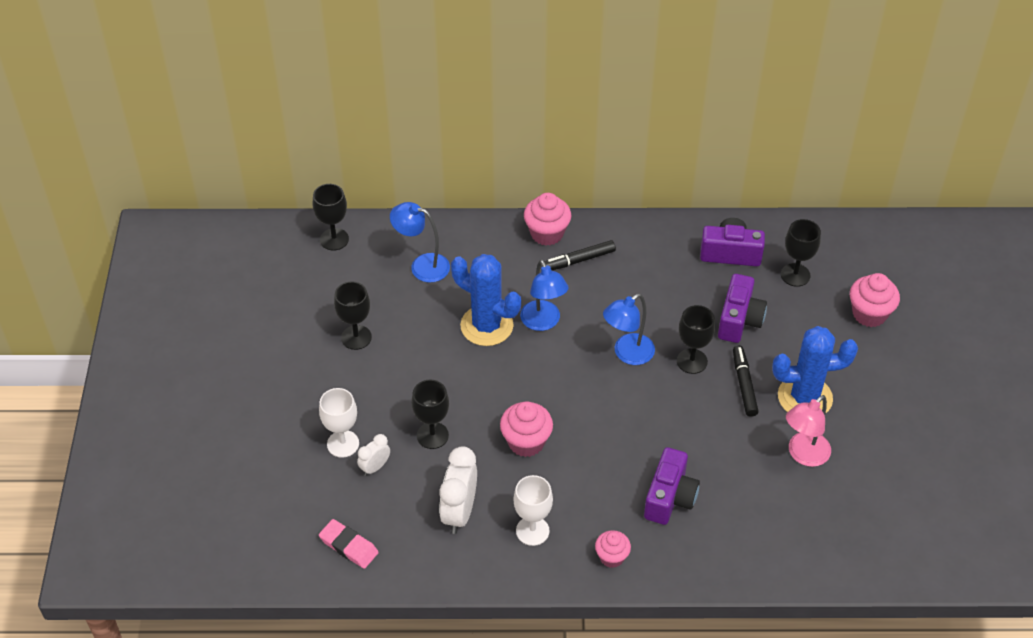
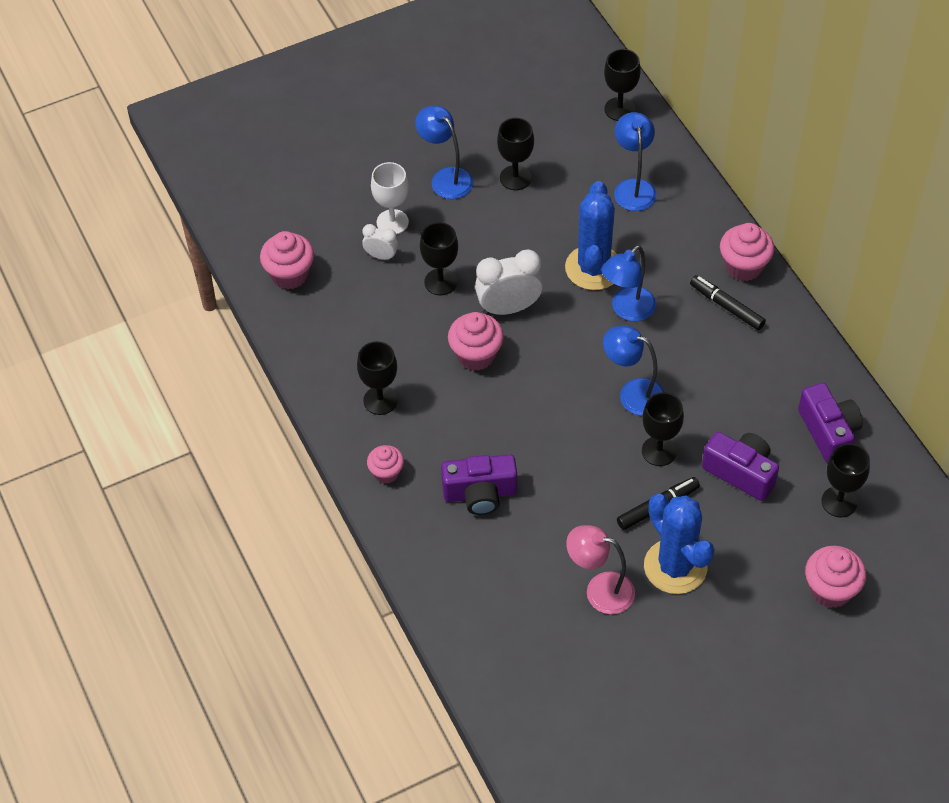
camera: 65 degrees right, 5 degrees up
pink eraser [319,519,379,569] -> pink cupcake [260,231,314,289]
white clock [439,446,477,534] -> white clock moved to [475,250,543,315]
white goblet [513,475,553,546] -> black goblet [357,341,398,415]
purple camera [718,274,767,343] -> purple camera turned 135 degrees counterclockwise [702,432,779,501]
none -> blue lamp [415,106,473,199]

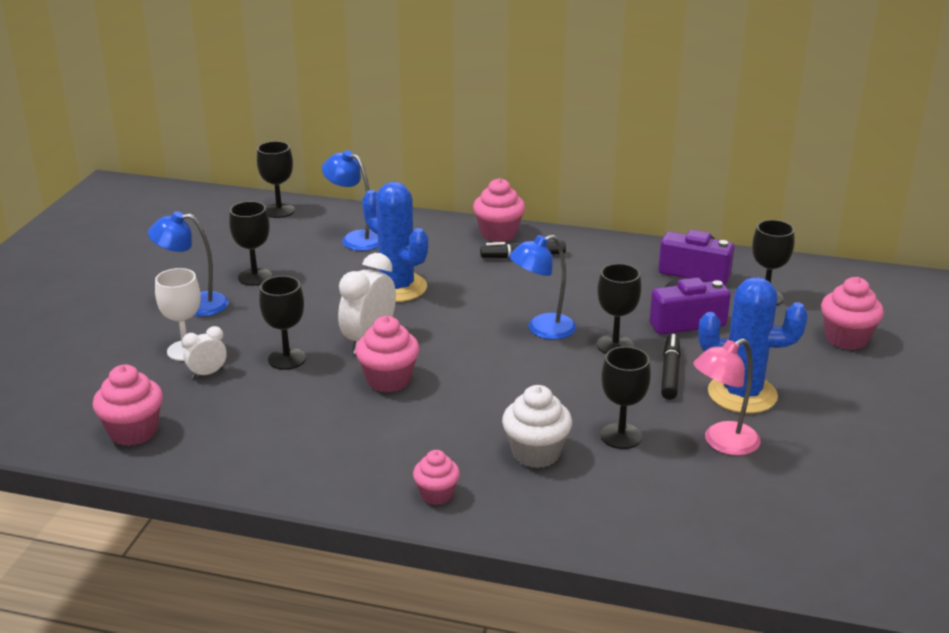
camera: 50 degrees left, 25 degrees down
black goblet [357,341,398,415] -> black goblet moved to [601,347,651,449]
purple camera [441,454,517,515] -> white cupcake [502,385,572,468]
blue lamp [601,245,656,321] -> none

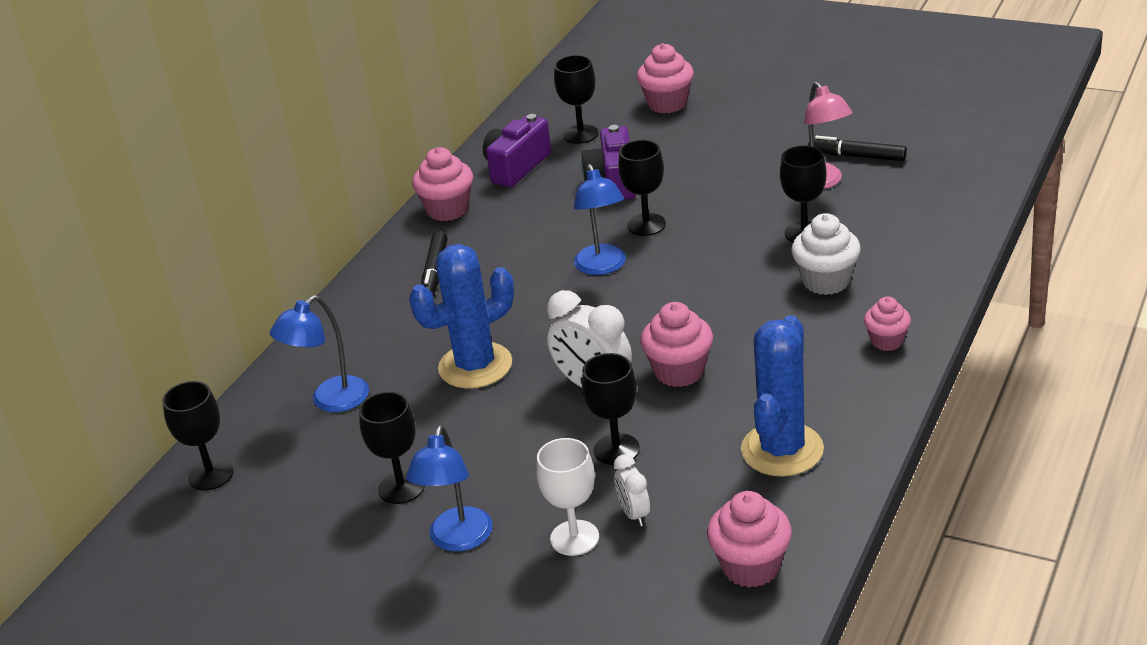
camera: 75 degrees left, 5 degrees up
pink cupcake [473,178,525,242] -> pink cupcake moved to [412,147,473,221]
black marker [661,334,681,400] -> black marker moved to [808,136,907,161]
blue cactus [699,277,808,414] -> blue cactus moved to [741,315,824,477]

